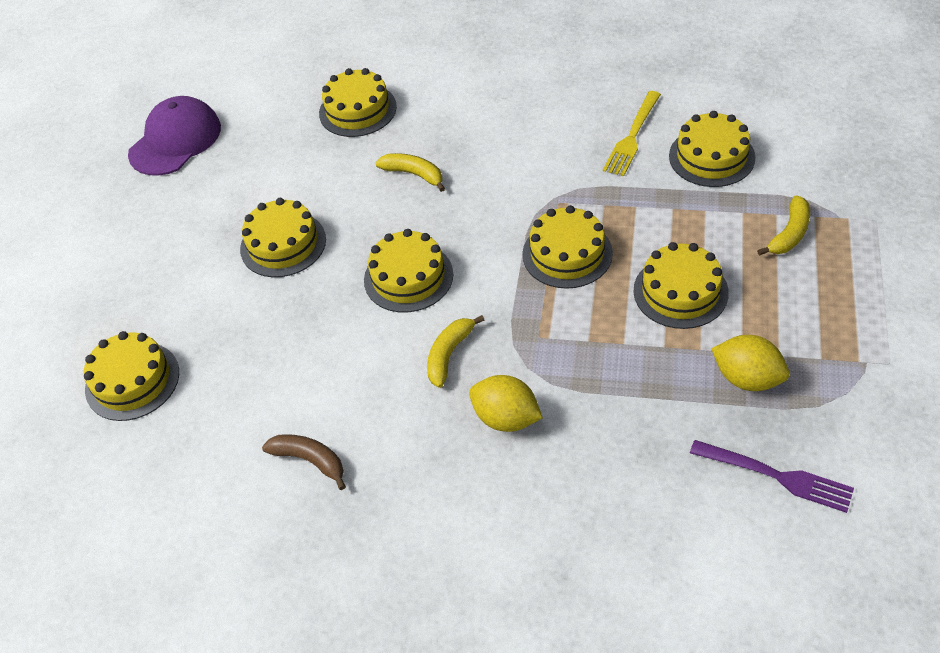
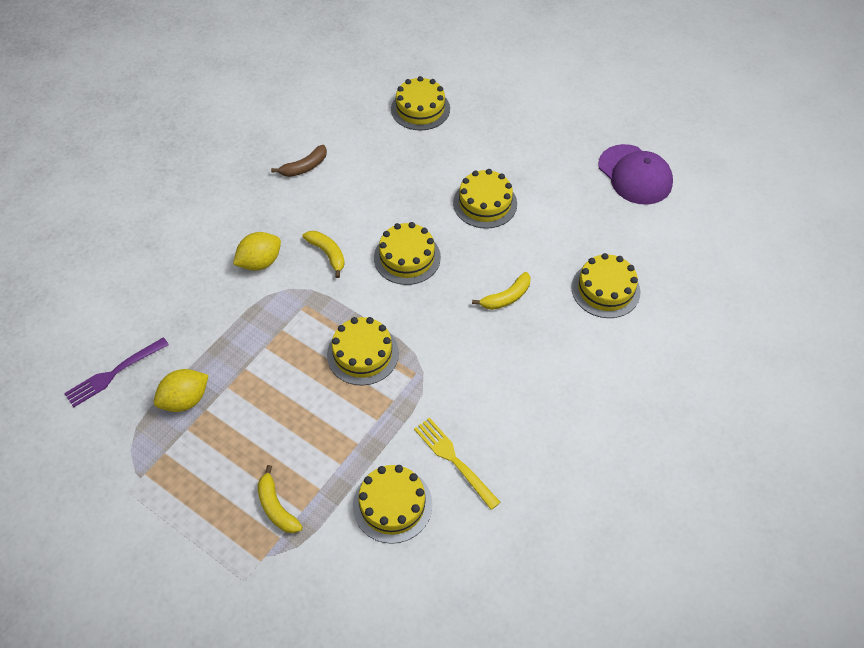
camera: 110 degrees right, 5 degrees up
yellow cake [634,242,729,329] -> none

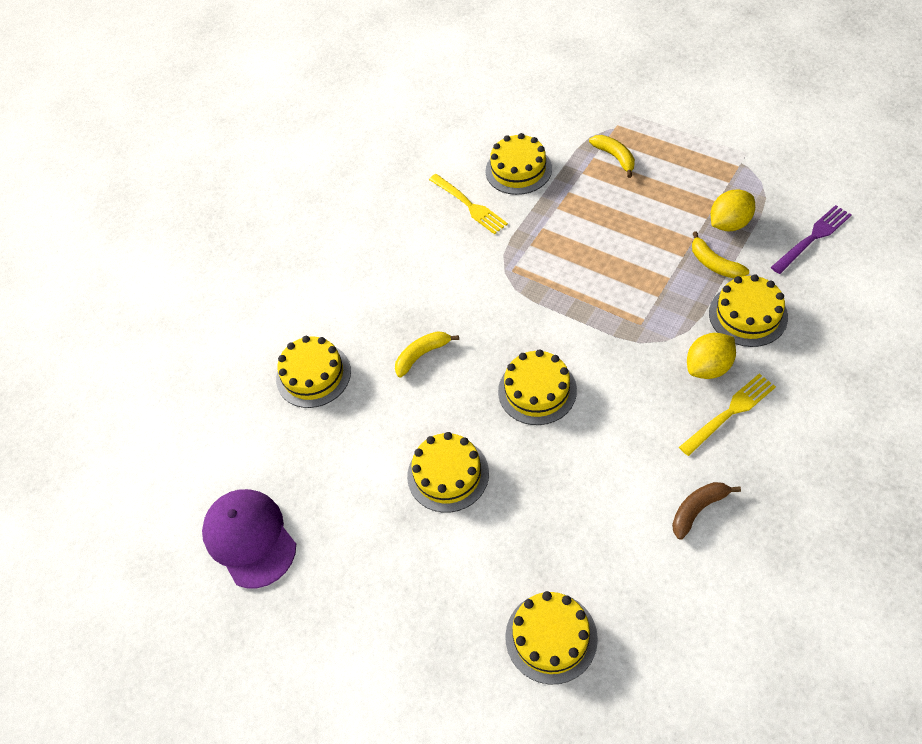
camera: 175 degrees left, 0 degrees up
yellow banana [302,231,345,278] -> yellow banana moved to [692,231,749,278]
yellow cake [327,317,399,385] -> yellow cake moved to [709,274,788,347]
none -> yellow fork [679,374,776,456]

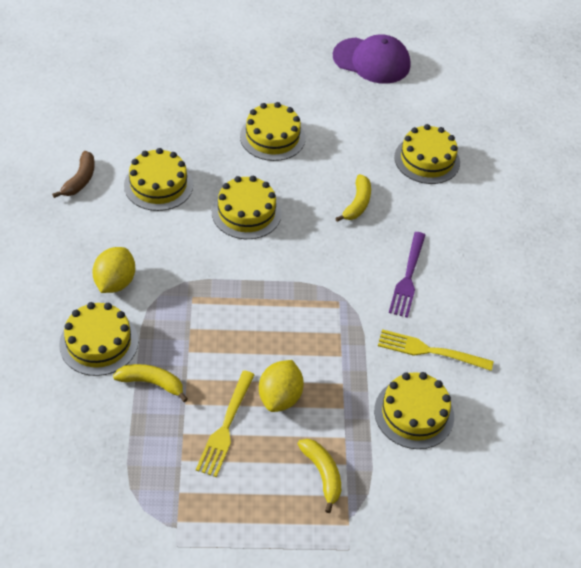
camera: 135 degrees right, 5 degrees down
yellow cake [505,591,598,684] -> yellow cake moved to [124,148,193,211]
yellow banana [589,135,635,178] -> yellow banana turned 135 degrees counterclockwise [298,439,341,513]
yellow fork [679,374,776,456] -> yellow fork moved to [196,371,255,477]
yellow lemon [711,189,755,231] -> yellow lemon moved to [259,360,304,412]
purple fork [771,205,852,274] -> purple fork moved to [389,232,425,318]

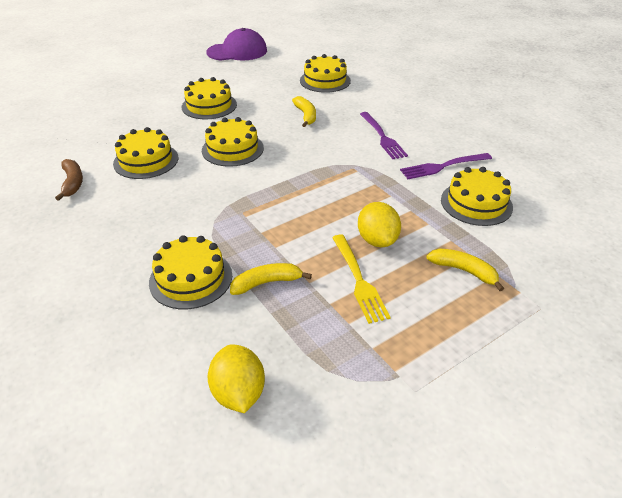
camera: 30 degrees left, 10 degrees down
yellow lemon [92,247,135,293] -> yellow lemon moved to [208,344,265,413]
yellow fork [378,329,493,371] -> purple fork [400,153,492,179]

